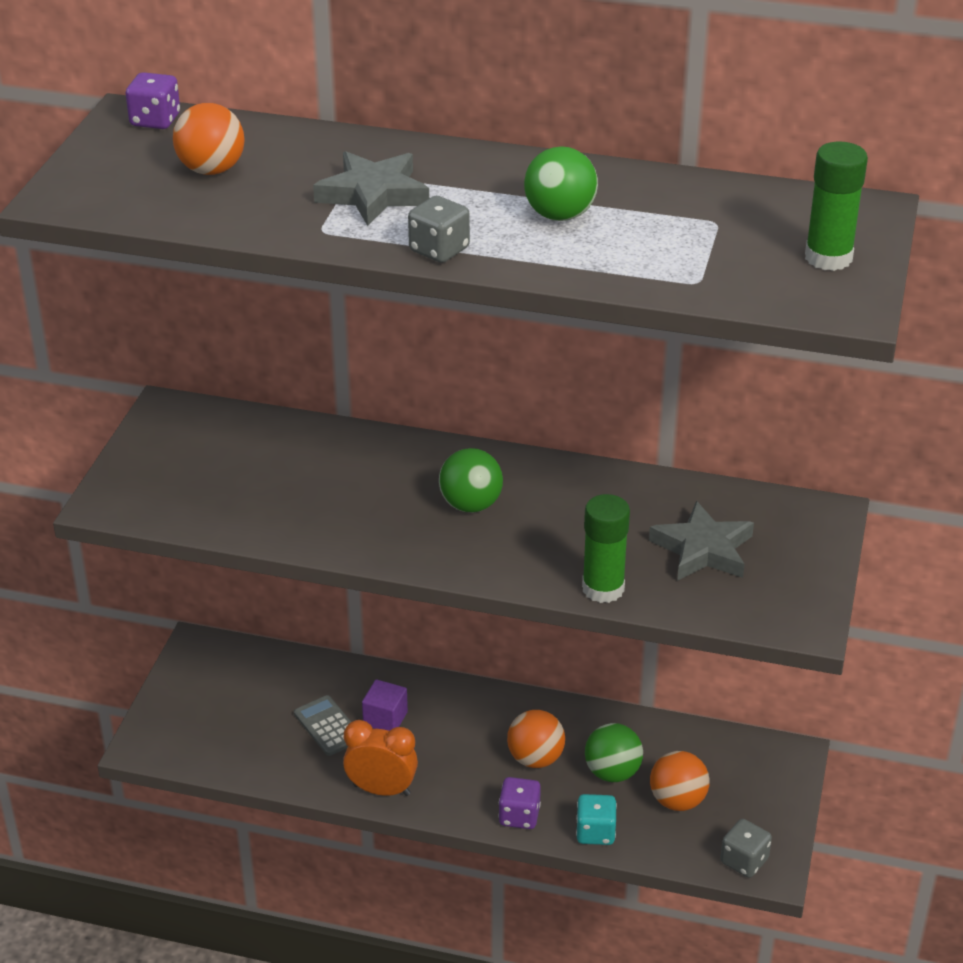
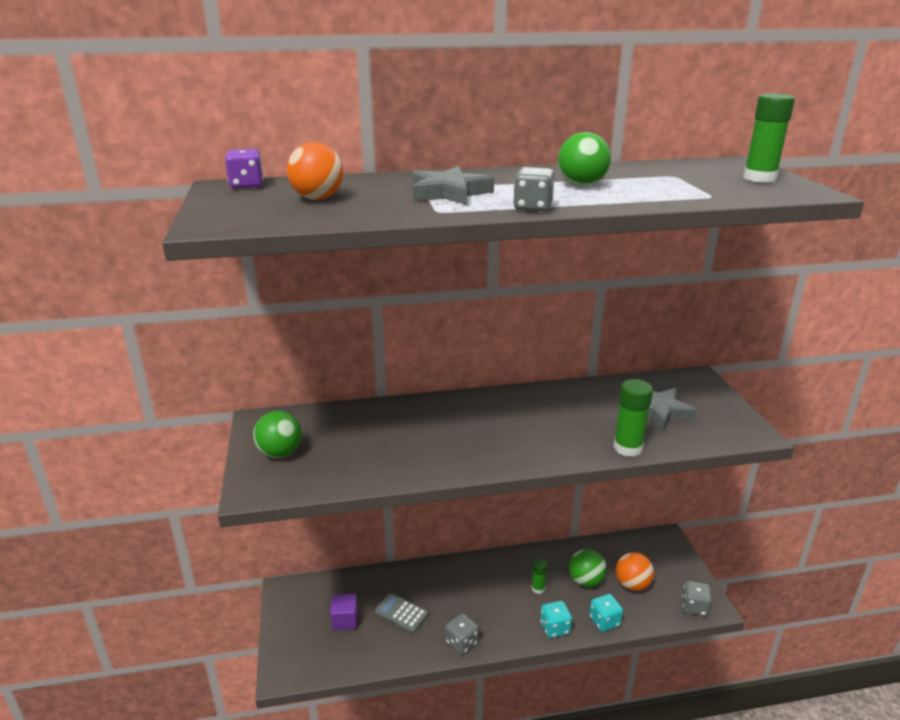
camera: 25 degrees left, 10 degrees down
orange clock [343,720,418,796] -> grey dice [445,613,479,655]
purple cube [362,680,408,731] -> purple cube moved to [330,594,358,630]
green ball [439,448,503,513] -> green ball moved to [253,411,302,458]
purple dice [498,777,541,829] -> turquoise dice [540,601,572,638]
orange ball [507,710,565,768] -> green glue stick [531,559,548,594]

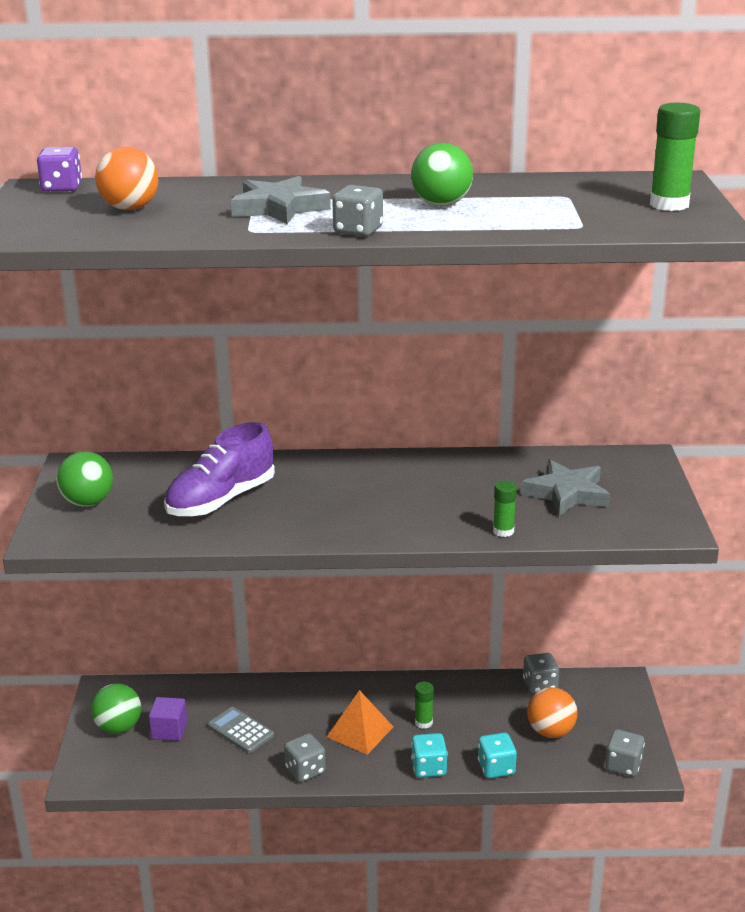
camera: 10 degrees right, 0 degrees up
green ball [569,549,607,587] -> green ball moved to [91,683,141,734]
green glue stick [613,379,653,457] -> green glue stick [493,481,517,537], size x0.59
none -> purple shoe [164,422,275,517]
none -> orange pyramid [327,690,393,755]
none -> grey dice [523,653,559,694]

